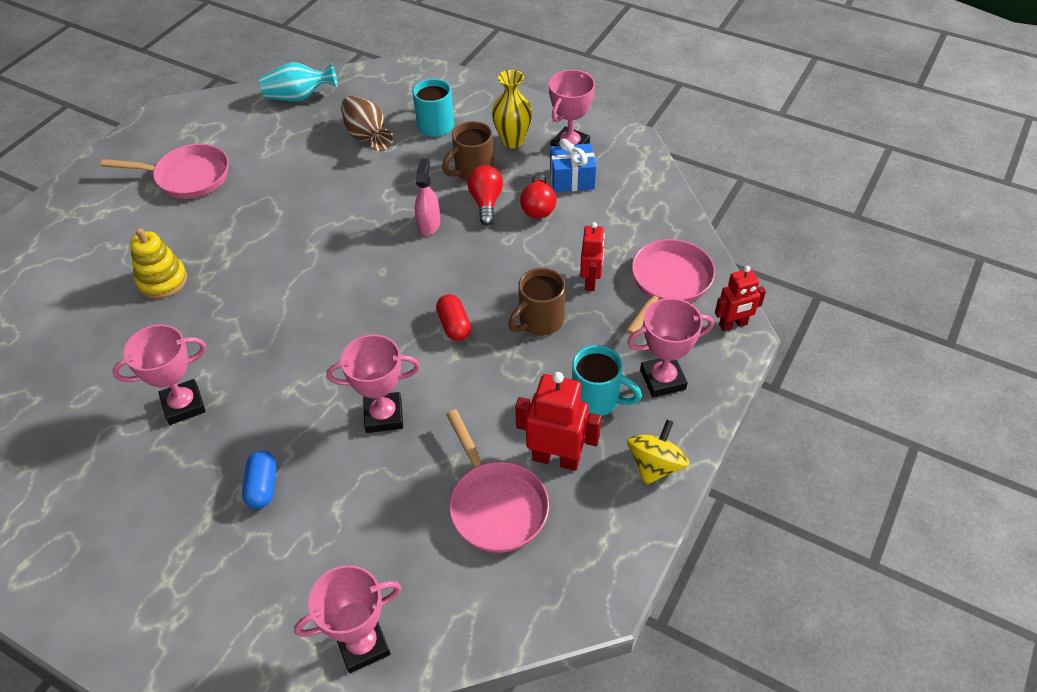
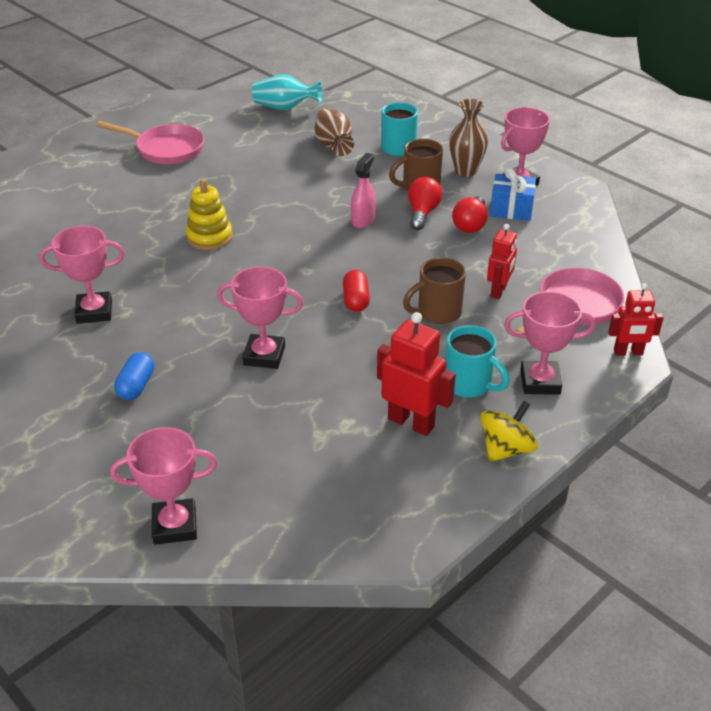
camera: 15 degrees right, 10 degrees down
yellow stacking toy [130,228,187,299] -> yellow stacking toy moved to [186,179,233,250]
pink pan [446,409,549,553] -> none
yellow vase [492,70,532,148] -> brown vase [449,99,488,177]

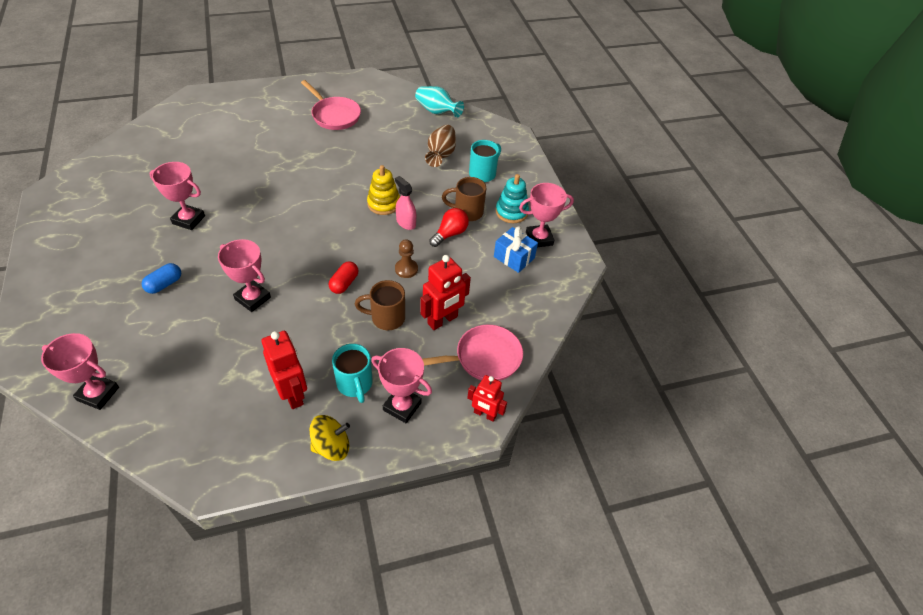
camera: 25 degrees right, 10 degrees up
yellow stacking toy [186,179,233,250] -> yellow stacking toy moved to [367,165,400,215]
pink spray bottle [351,153,376,228] -> pink spray bottle turned 90 degrees counterclockwise [395,176,416,230]
brown vase [449,99,488,177] -> turquoise stacking toy [496,174,529,223]
red light bulb [452,196,488,233] -> none
red robot [487,224,517,299] -> red robot [420,255,471,330], size x1.52
none -> brown pawn [395,239,418,278]

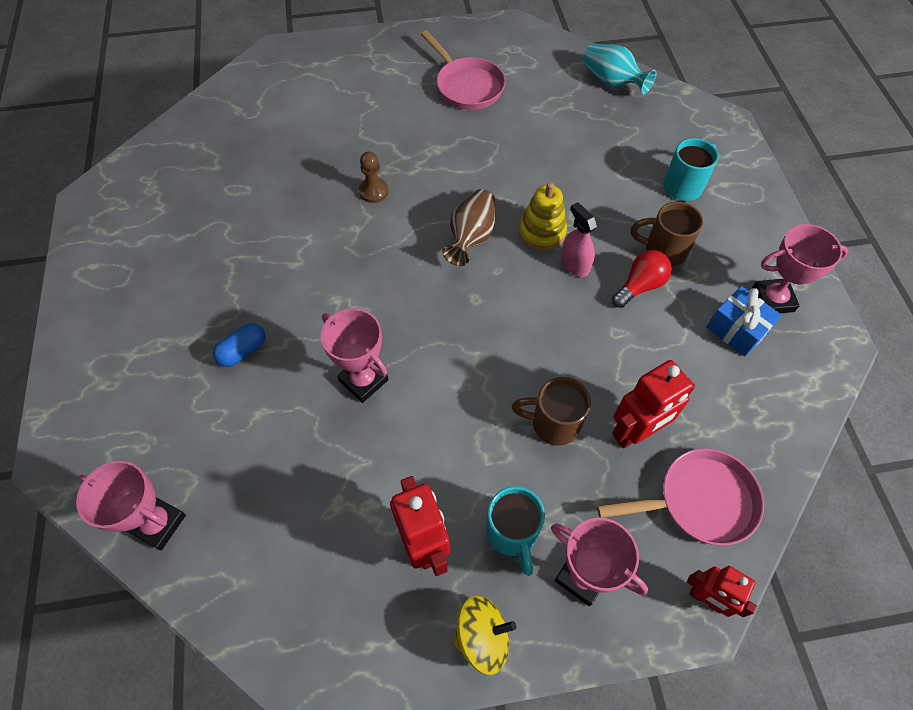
camera: 10 degrees right, 10 degrees up
pink trophy [149,162,205,230] -> none
red capsule [329,262,359,294] -> none
brown pawn [395,239,418,278] -> brown pawn moved to [359,152,388,203]
brown vase [425,125,456,167] -> brown vase moved to [443,189,496,266]
turquoise stacking toy [496,174,529,223] -> none

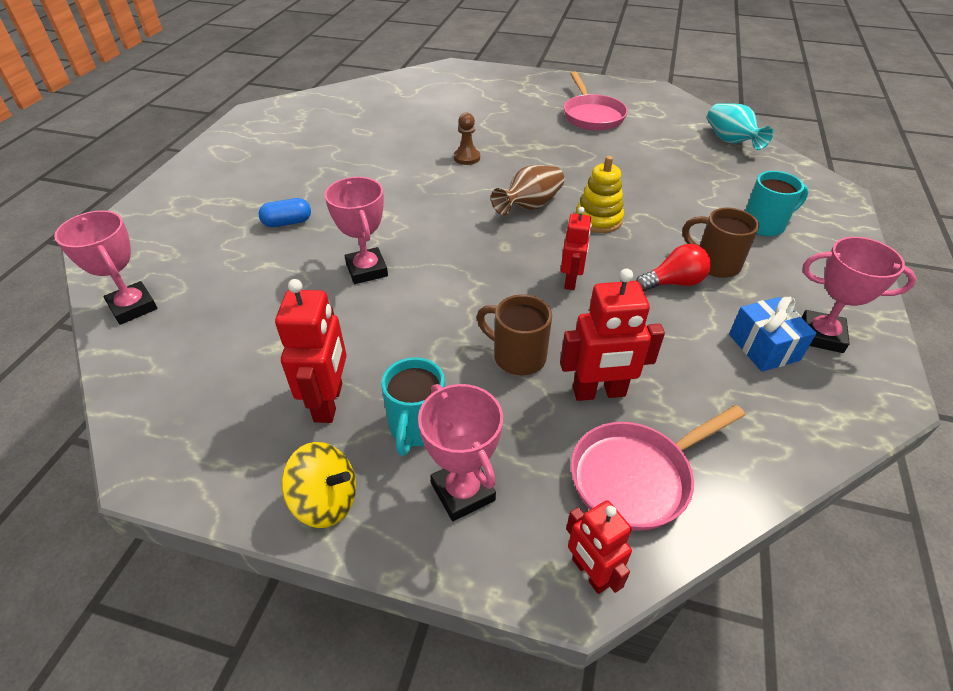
camera: 25 degrees right, 15 degrees down
pink spray bottle [561,202,597,277] -> none
pink pan [597,448,764,546] -> pink pan turned 135 degrees clockwise [571,405,745,531]
none -> red robot [561,207,592,290]

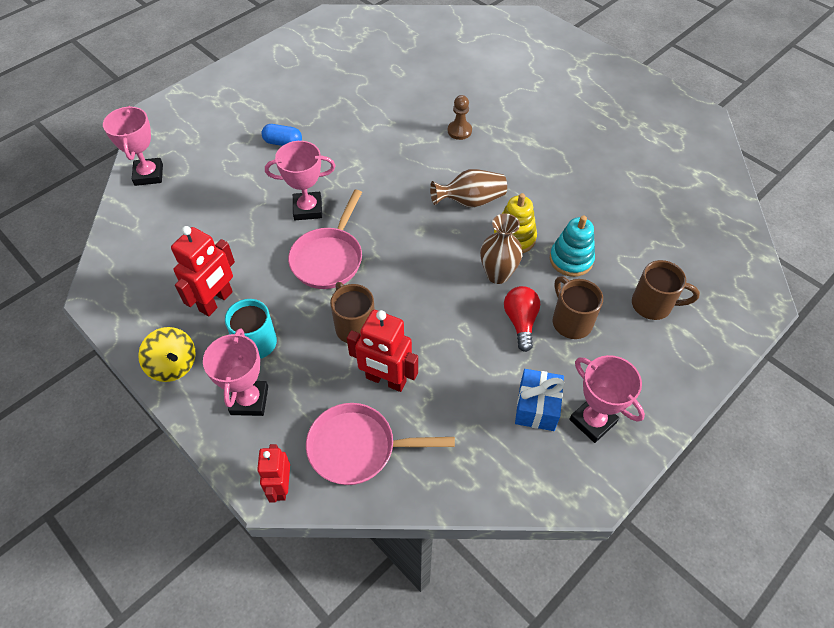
camera: 30 degrees right, 10 degrees up
pink trophy [324,177,388,284] -> pink trophy turned 75 degrees clockwise [265,141,336,220]
red robot [561,207,592,290] -> none
pink pan [564,72,628,131] -> pink pan moved to [288,190,362,289]
red light bulb [636,244,711,291] -> red light bulb turned 105 degrees counterclockwise [504,286,540,352]
turquoise vase [707,103,774,150] -> none
turquoise mug [745,171,809,236] -> brown mug [632,260,700,320]
none -> brown vase [480,213,523,284]
none -> turquoise stacking toy [550,216,595,277]

